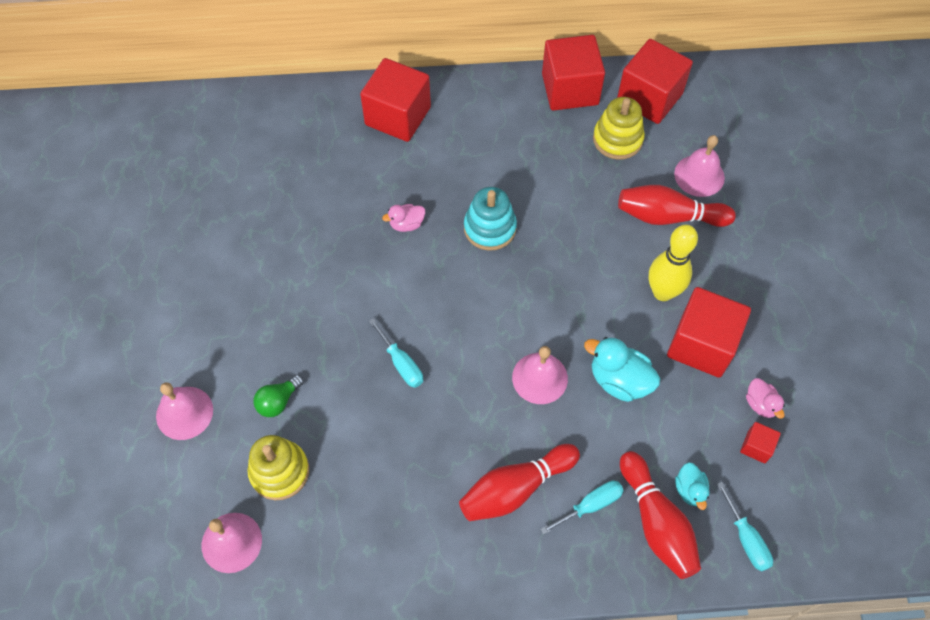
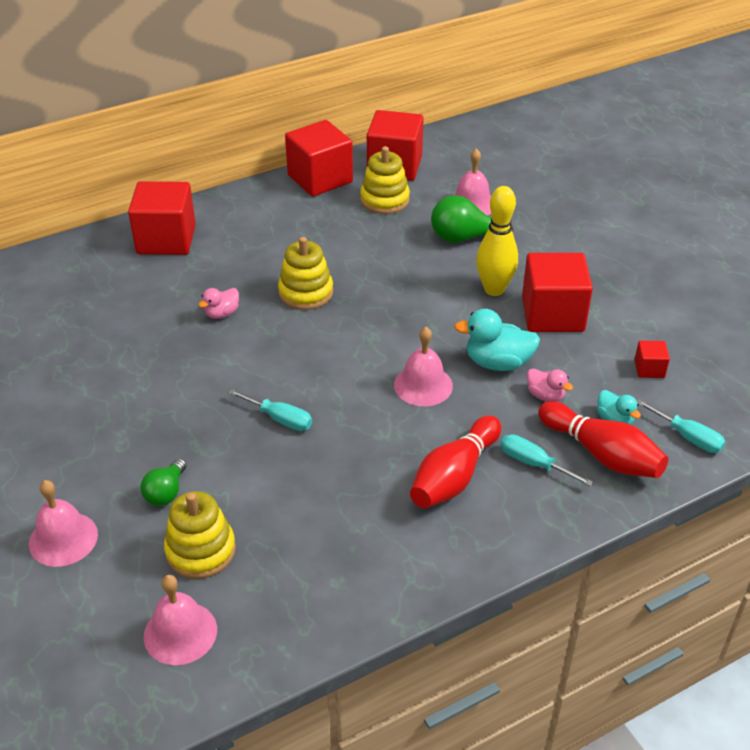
camera: 25 degrees left, 20 degrees down
turquoise stacking toy [464,187,517,251] -> yellow stacking toy [278,237,333,310]
turquoise screwdriver [540,481,624,535] -> turquoise screwdriver turned 90 degrees counterclockwise [501,434,593,486]
red bowling pin [618,185,736,227] -> green light bulb [431,195,513,243]
pink duck [746,378,785,419] -> pink duck moved to [527,368,573,402]

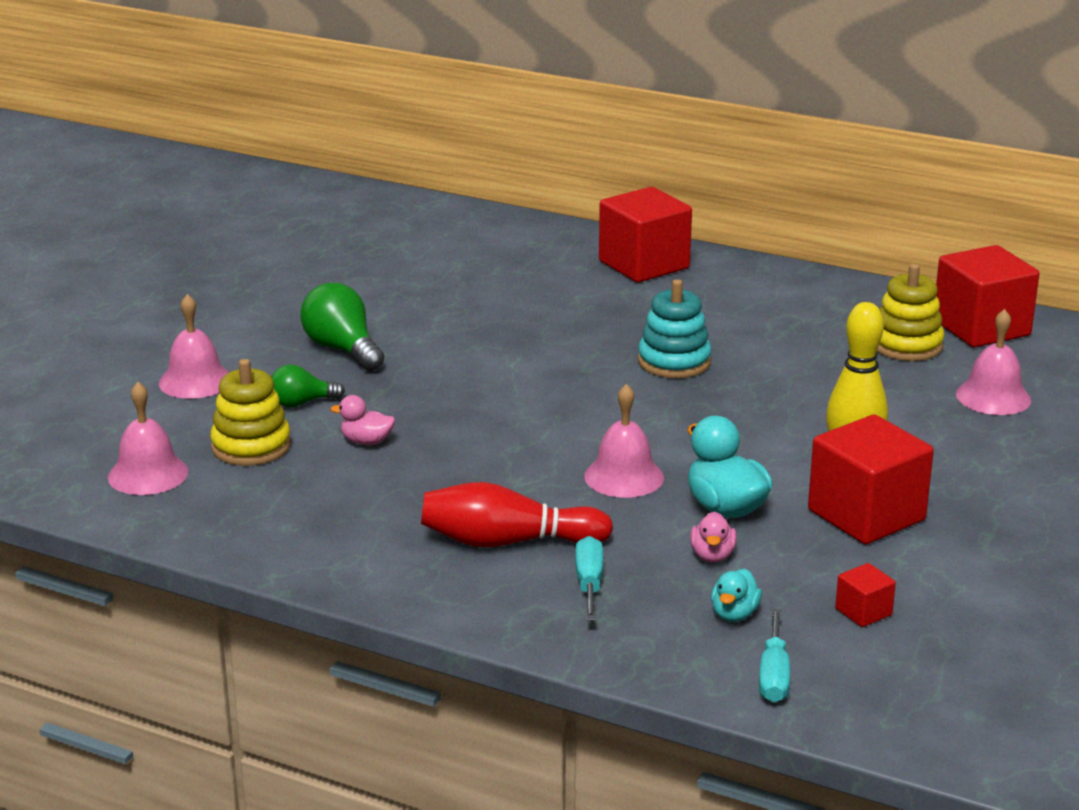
camera: 55 degrees right, 15 degrees down
pink duck [198,288,239,319] -> pink duck moved to [330,395,395,445]
turquoise screwdriver [228,389,312,431] -> none
yellow stacking toy [278,237,333,310] -> turquoise stacking toy [638,279,712,378]
red cube [285,120,353,197] -> none
green light bulb [431,195,513,243] -> green light bulb moved to [300,283,384,371]
red bowling pin [538,401,668,478] -> none

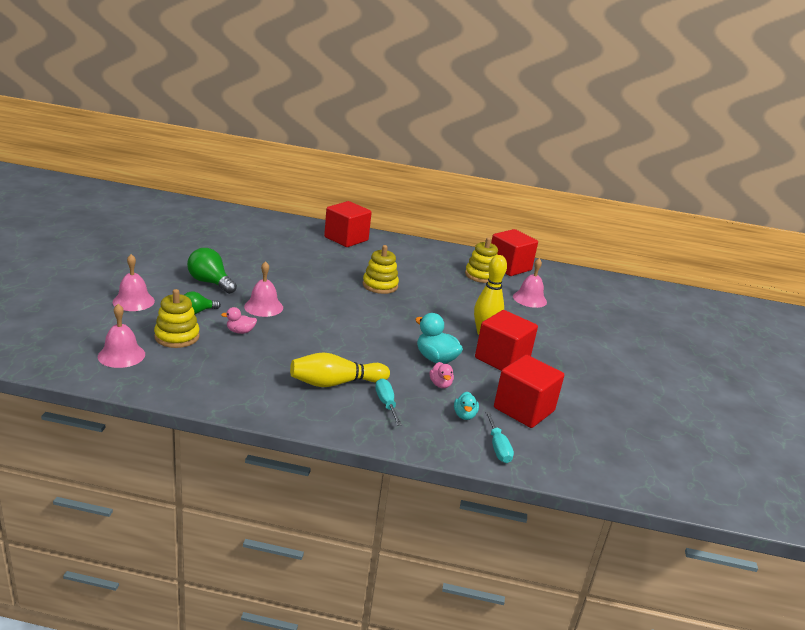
camera: 20 degrees left, 0 degrees up
red bowling pin [421,482,613,547] -> yellow bowling pin [290,352,390,387]
pink bell [584,384,664,498] -> pink bell moved to [244,261,283,317]
turquoise stacking toy [638,279,712,378] -> yellow stacking toy [363,245,399,294]
red cube [835,563,896,627] -> red cube [494,355,564,428], size x2.23

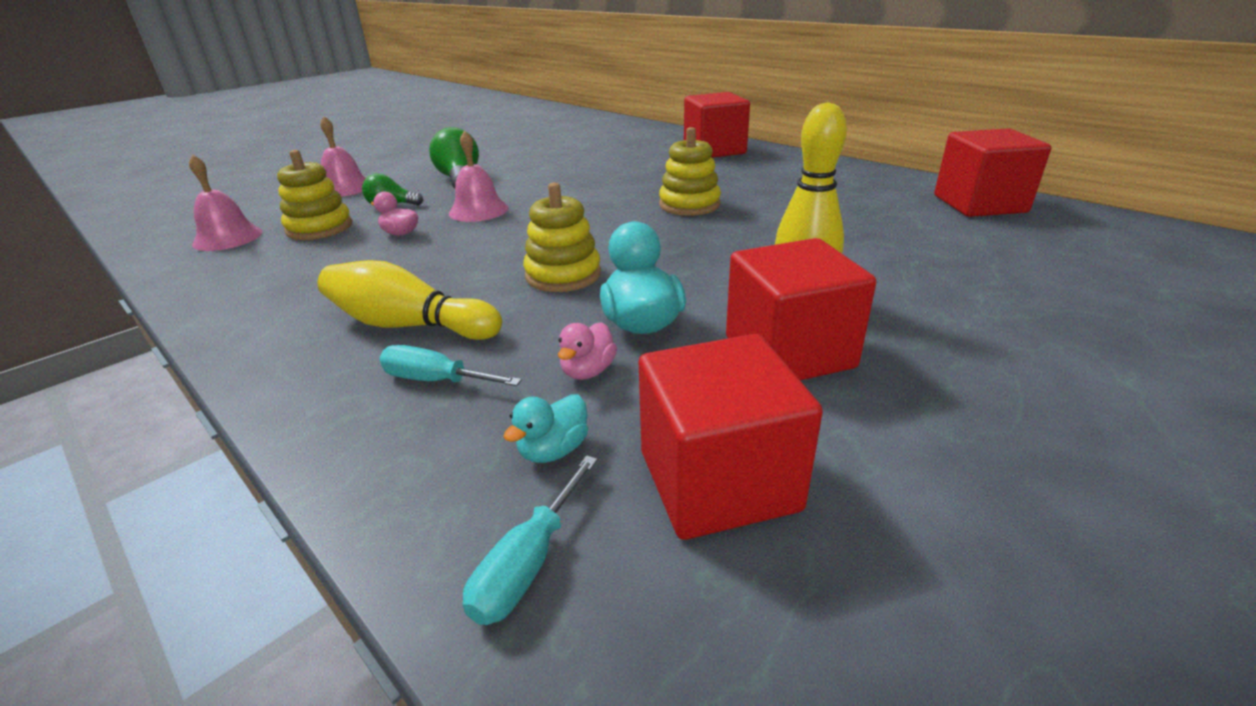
camera: 40 degrees right, 5 degrees up
turquoise screwdriver [375,378,402,425] -> turquoise screwdriver turned 90 degrees counterclockwise [379,345,522,386]
yellow stacking toy [465,237,498,283] -> yellow stacking toy moved to [523,182,601,292]
pink bell [513,258,547,308] -> none

